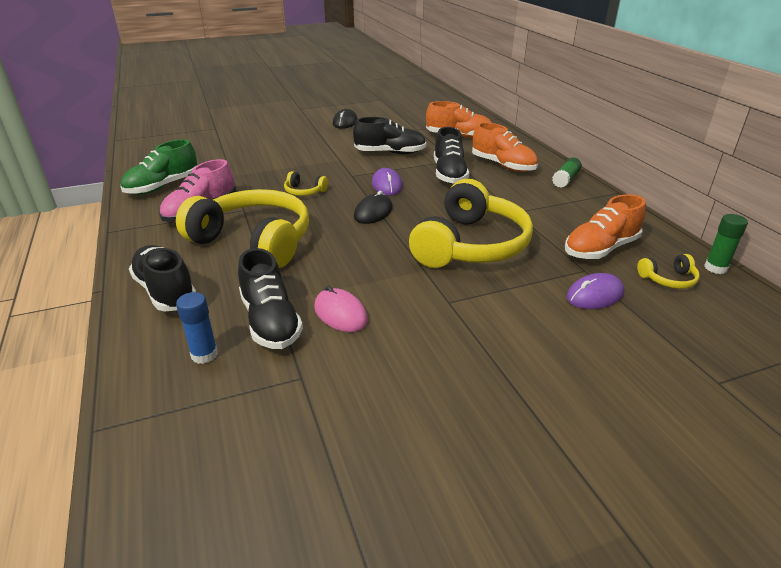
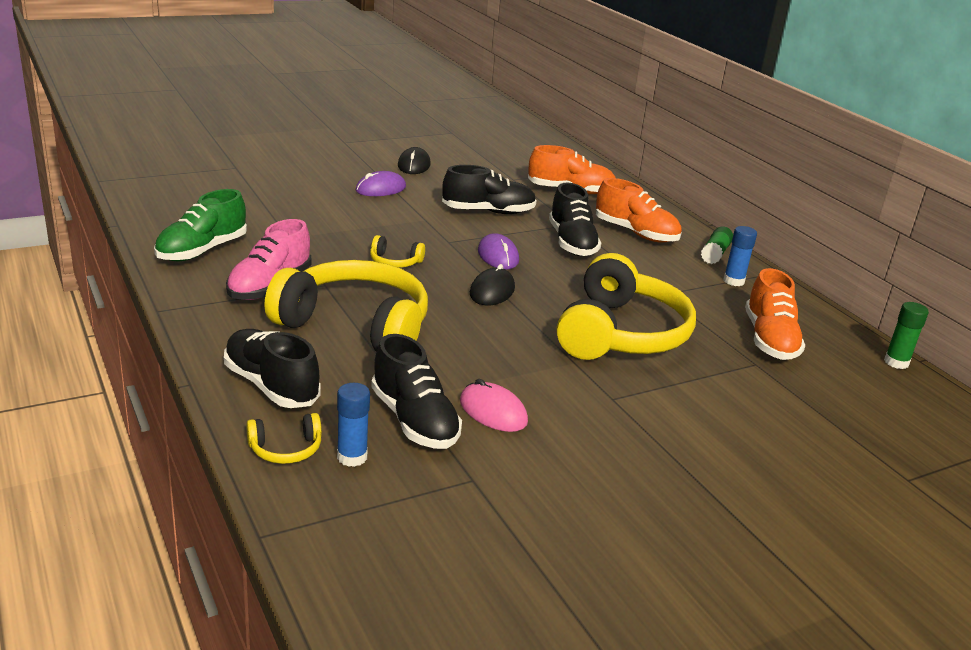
camera: 10 degrees left, 5 degrees down
orange shoe [565,194,646,259] -> orange shoe turned 45 degrees counterclockwise [745,268,806,360]
purple mouse [566,273,624,309] -> purple mouse moved to [356,171,406,196]
yellow headphones [637,254,700,289] -> yellow headphones moved to [246,413,322,464]
none -> blue glue stick [723,226,757,286]

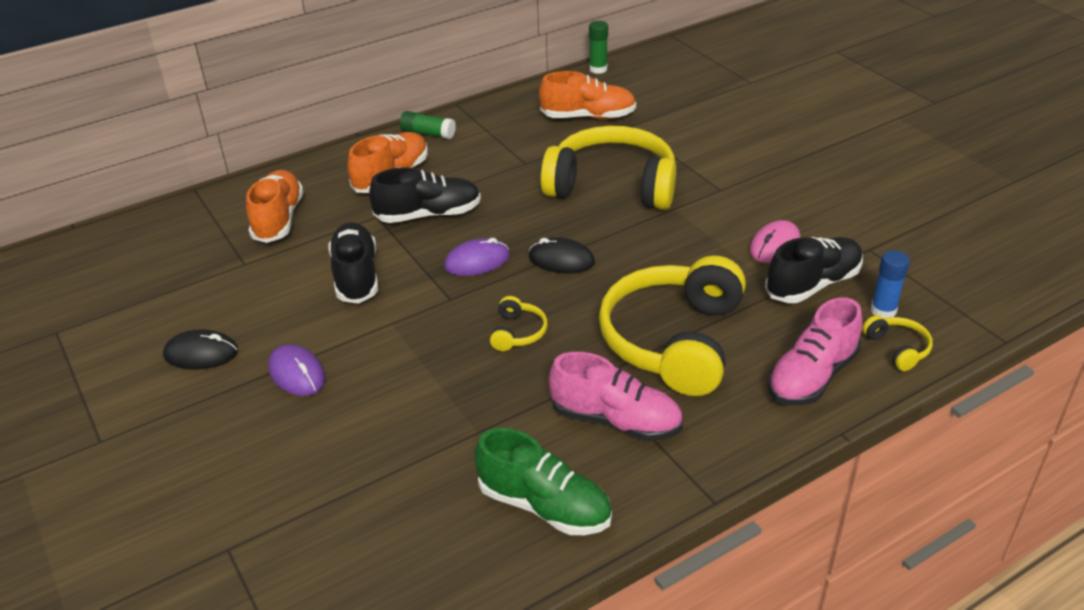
camera: 90 degrees left, 10 degrees up
black shoe [224,329,321,408] -> pink shoe [767,297,863,405]
blue glue stick [723,226,757,286] -> none

